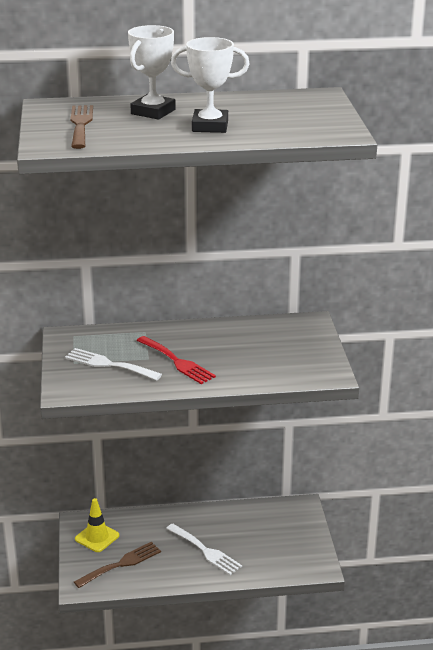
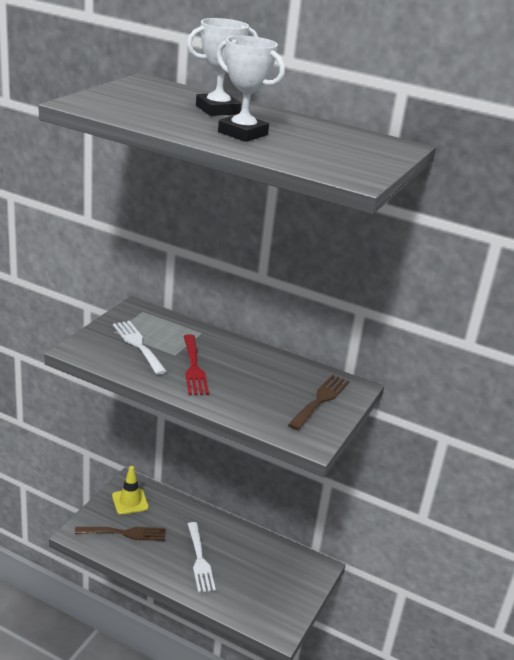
camera: 30 degrees right, 0 degrees up
brown fork [70,105,93,149] -> brown fork moved to [288,375,350,430]

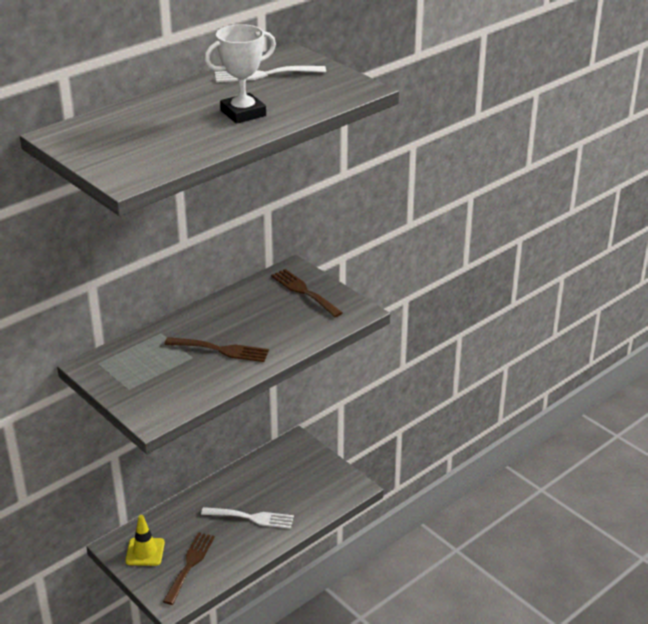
camera: 65 degrees left, 5 degrees up
white fork [113,321,167,375] -> white fork moved to [215,66,326,82]
red fork [184,334,209,395] -> brown fork [164,337,269,362]
white trophy [187,18,258,116] -> none

